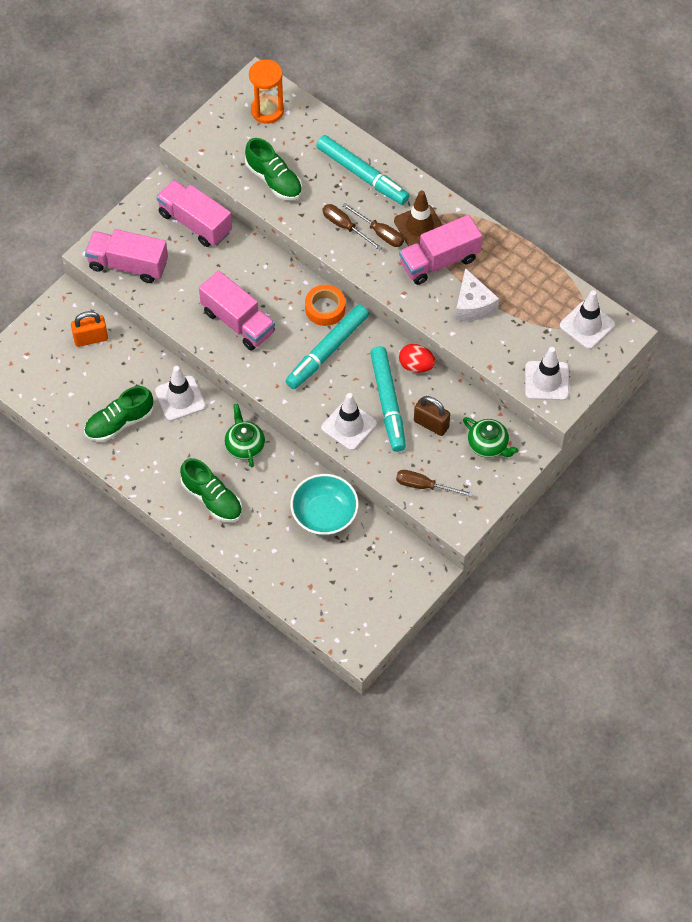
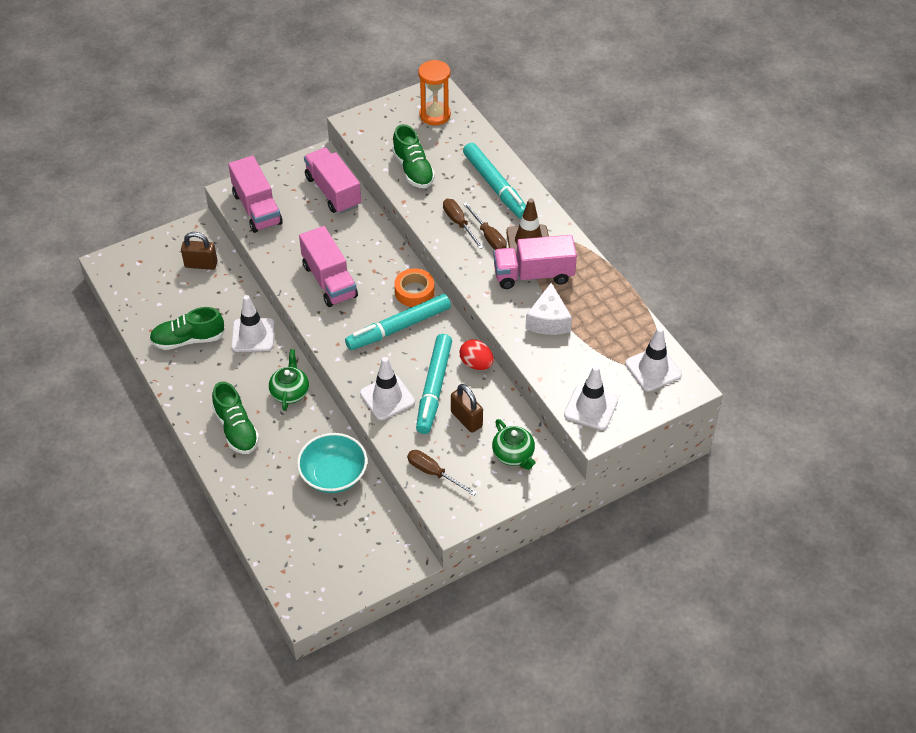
camera: 20 degrees right, 10 degrees down
orange padlock [71,311,108,347] -> brown padlock [181,232,217,270]
pink truck [85,229,168,283] -> pink truck turned 150 degrees counterclockwise [228,156,283,233]

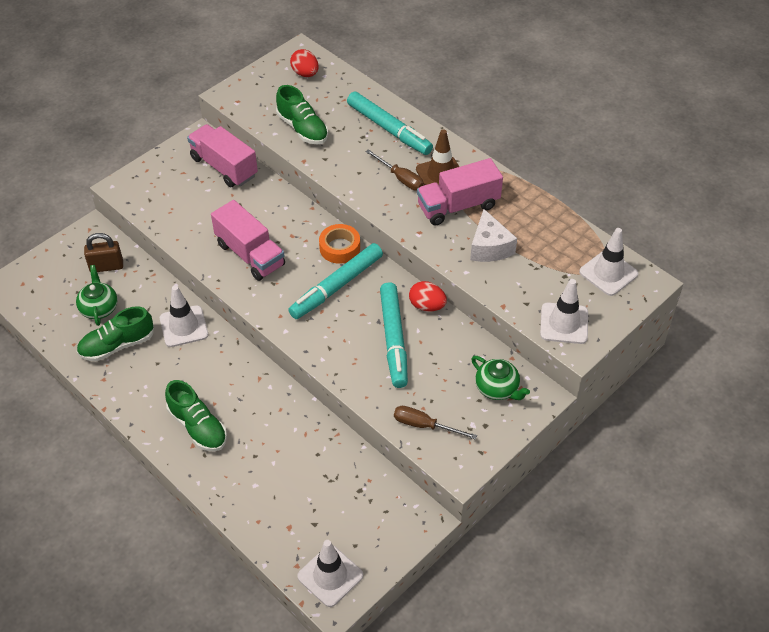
camera: 15 degrees left, 0 degrees up
pink truck [228,156,283,233] -> none
green teapot [269,349,309,411] -> green teapot moved to [76,265,118,326]
turquoise bowl [297,433,367,493] -> none
white traffic cone [360,357,415,420] -> white traffic cone moved to [297,540,363,607]
orange hourglass [418,60,451,125] -> red egg [290,49,319,77]
brown screwdriver [443,199,483,249] -> none
brown padlock [451,384,483,433] -> none

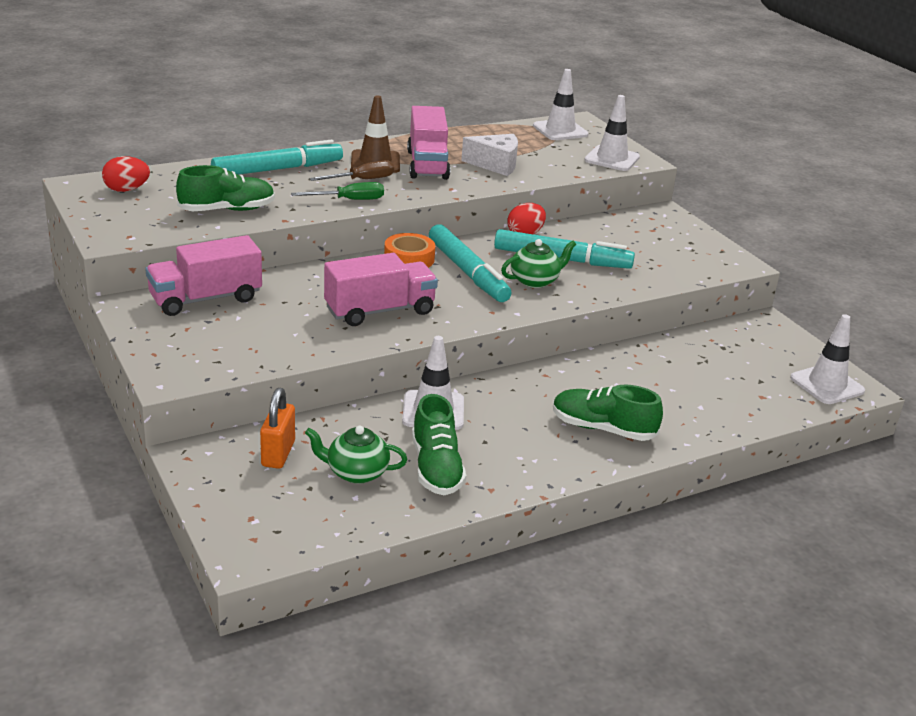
camera: 75 degrees left, 20 degrees down
brown padlock [84,233,123,272] -> orange padlock [260,388,295,469]
green shoe [165,380,227,452] -> green shoe turned 135 degrees counterclockwise [553,385,663,441]
brown screwdriver [394,406,477,440] -> none
green teapot [471,356,530,400] -> green teapot moved to [501,239,576,288]
none -> green screwdriver [291,182,384,200]

